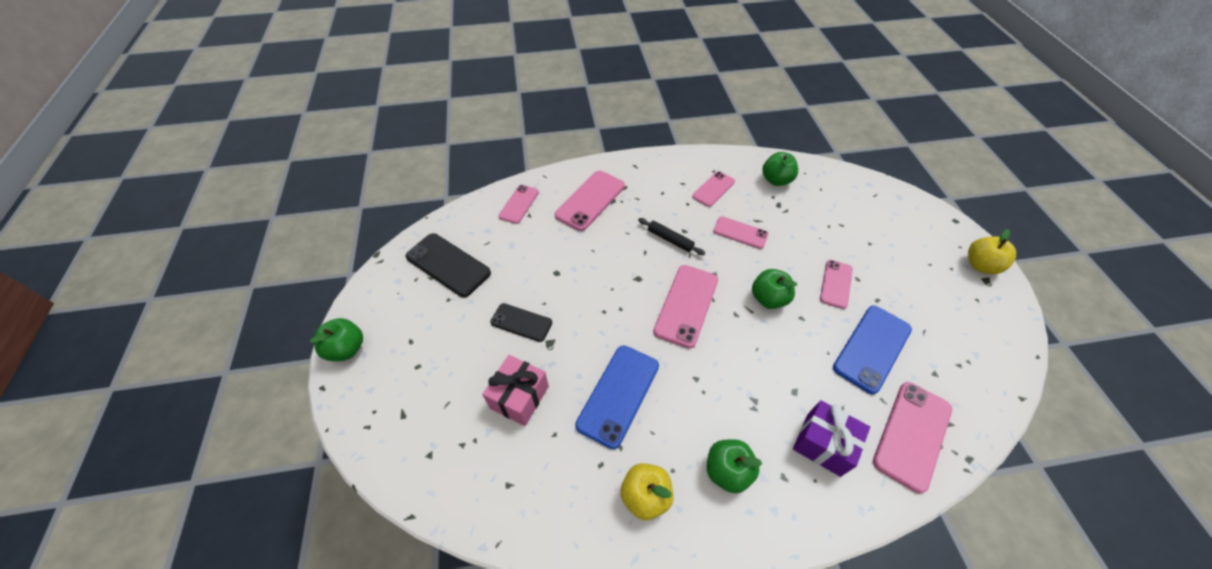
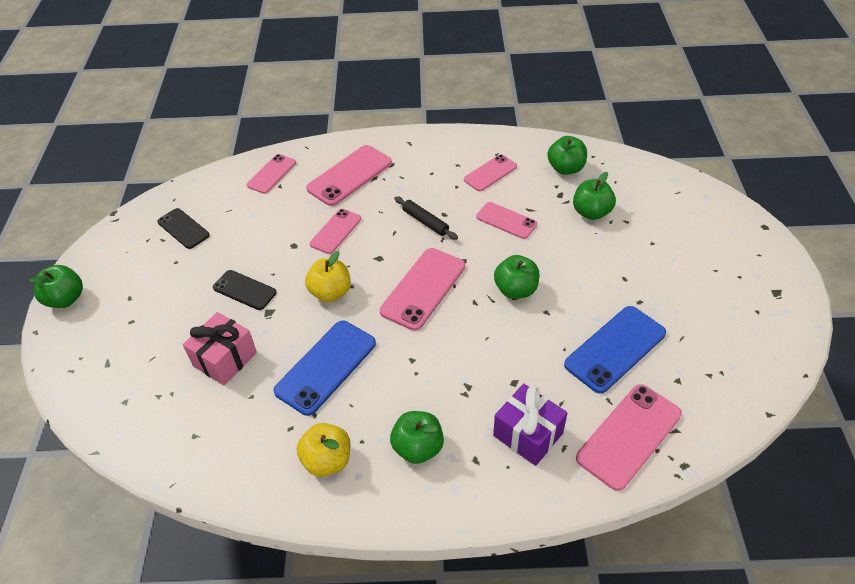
camera: 10 degrees right, 5 degrees down
black phone [405,233,491,297] -> black phone [157,208,210,249], size x0.63
pink phone [820,260,853,309] -> pink phone moved to [310,209,361,254]
yellow apple [968,229,1016,274] -> yellow apple moved to [305,251,351,302]
none -> green apple [573,172,616,220]

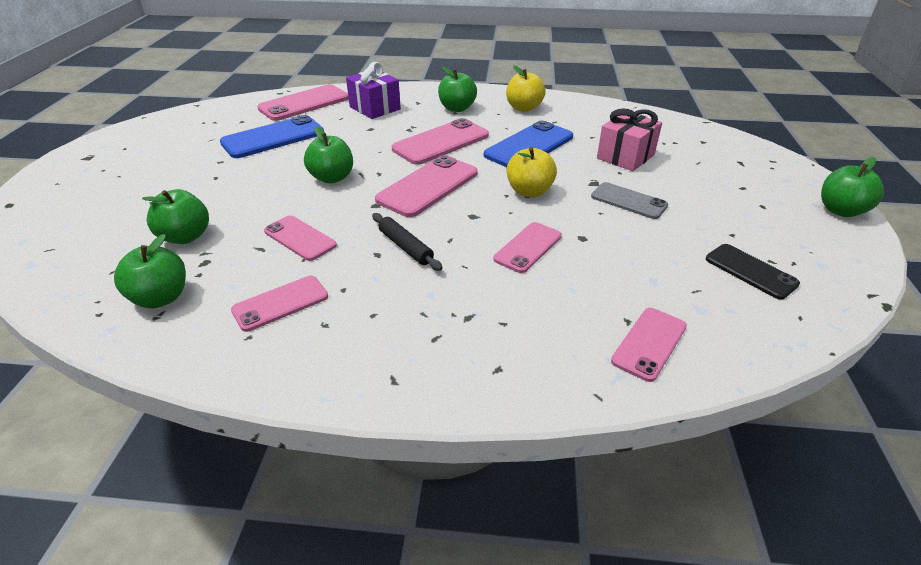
camera: 175 degrees left, 10 degrees down
black phone [213,270,277,310] -> grey phone [591,182,668,219]
pink phone [306,145,392,206] -> pink phone moved to [392,118,489,165]

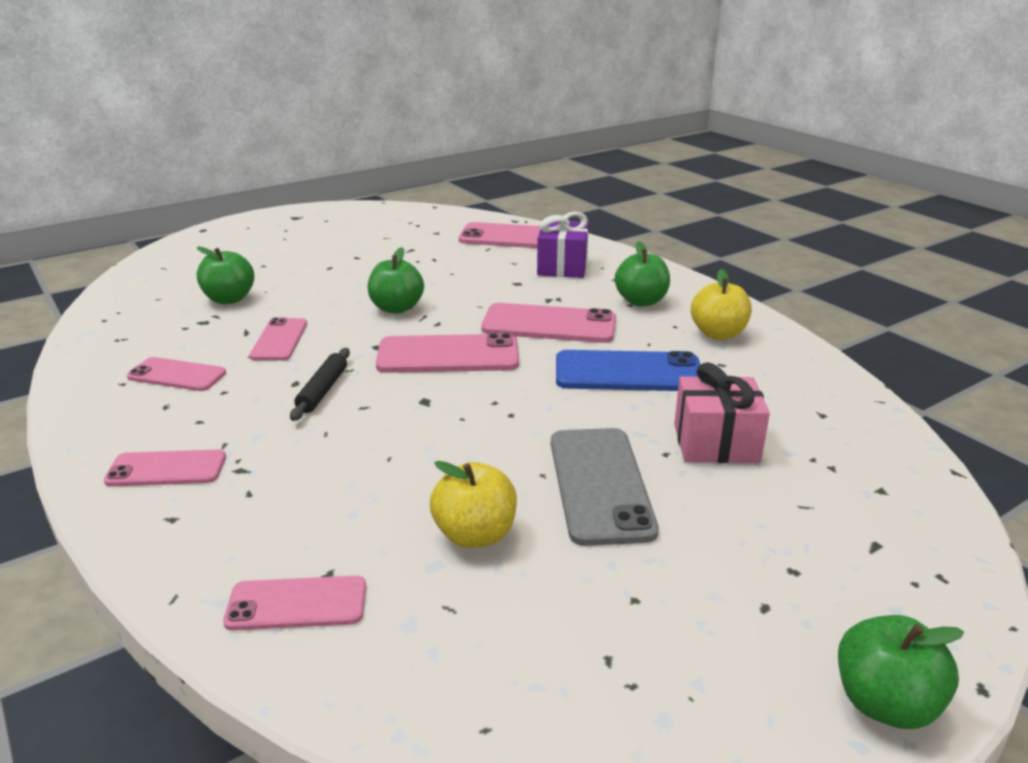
camera: 50 degrees right, 10 degrees down
green apple [114,234,186,308] -> none
blue phone [220,115,324,158] -> none
pink phone [493,222,562,273] -> pink phone moved to [104,449,226,487]
yellow apple [507,147,557,197] -> yellow apple moved to [430,461,517,548]
grey phone [591,182,668,219] -> grey phone [551,428,659,546], size x1.60
black phone [706,244,800,300] -> none

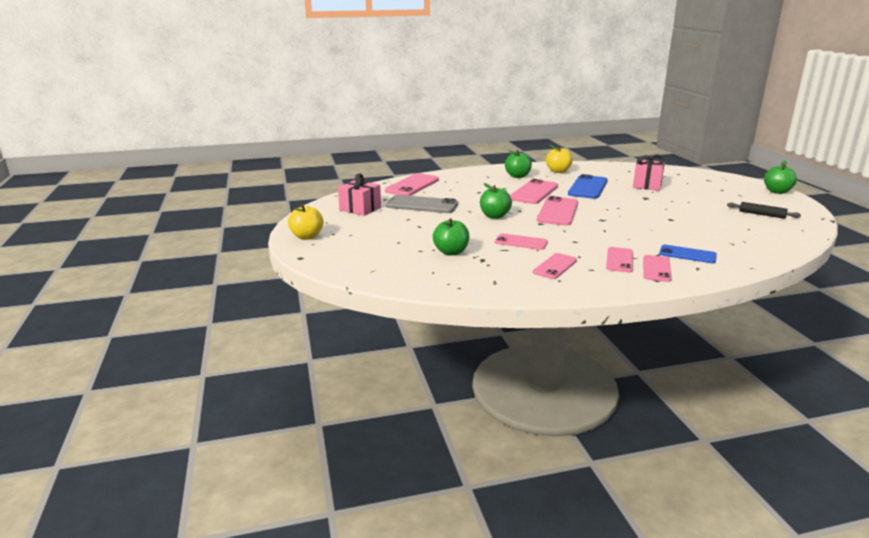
camera: 70 degrees left, 5 degrees down
pink phone [223,576,366,631] -> pink phone moved to [606,247,633,272]
black rolling pin [290,348,350,421] -> black rolling pin moved to [727,202,801,219]
yellow apple [430,461,517,548] -> yellow apple moved to [288,205,323,240]
purple gift [537,212,589,278] -> none
grey phone [551,428,659,546] -> grey phone moved to [386,195,458,213]
none -> pink gift [338,173,381,216]
none -> blue phone [659,245,717,263]

